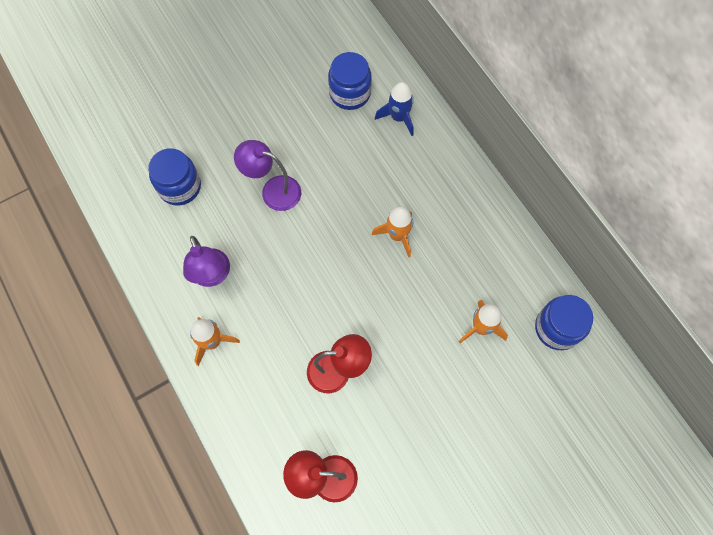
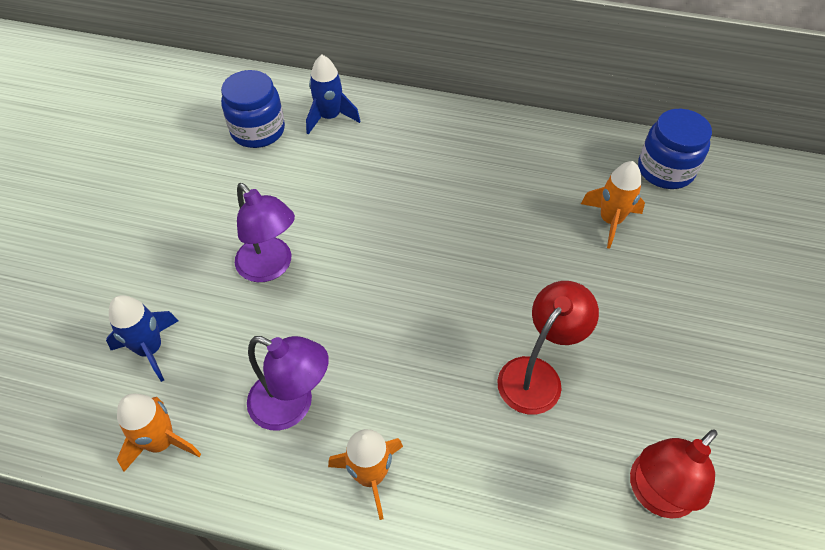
camera: 45 degrees left, 15 degrees down
blue jar [148,148,201,206] -> blue rocket [106,295,178,382]
purple lamp [234,140,301,211] -> purple lamp turned 105 degrees counterclockwise [235,183,295,282]
orange rocket [372,207,413,257] -> orange rocket moved to [117,394,201,472]

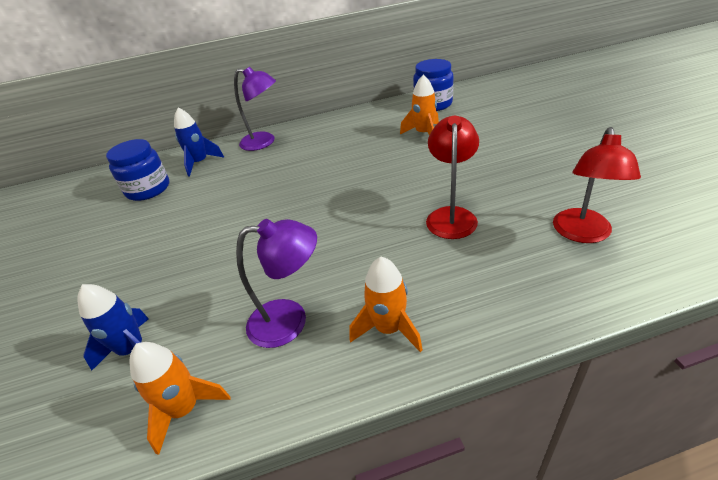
camera: 25 degrees left, 15 degrees down
purple lamp [235,183,295,282] -> purple lamp moved to [234,67,276,151]

